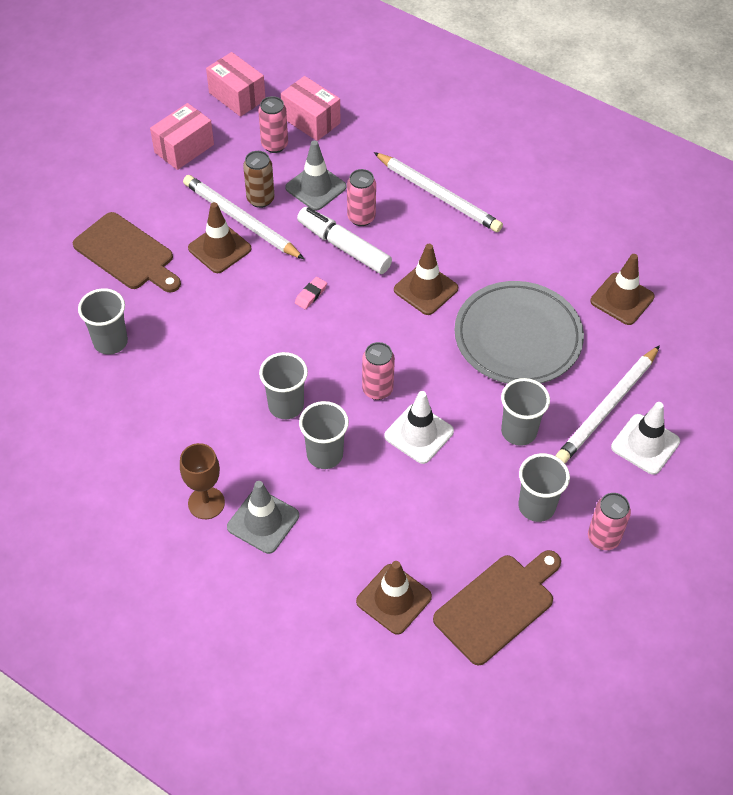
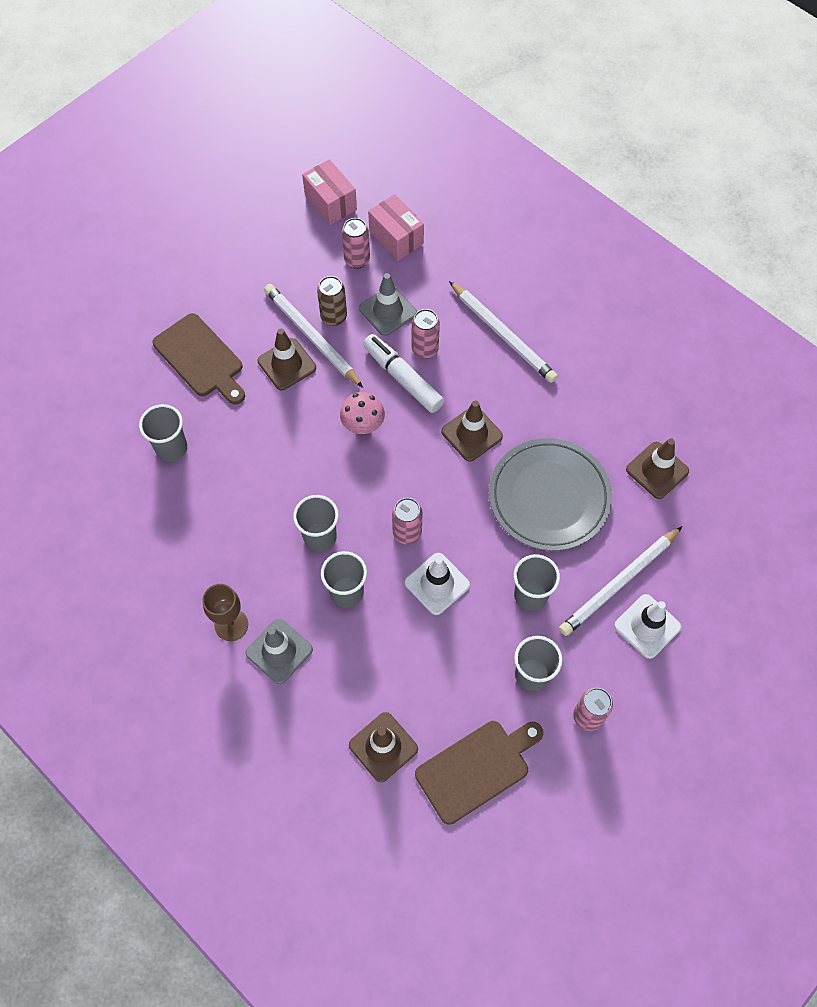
camera: 10 degrees right, 10 degrees up
pink box [150,103,214,170] -> none
pink eraser [295,277,327,309] -> pink mushroom [340,392,385,434]

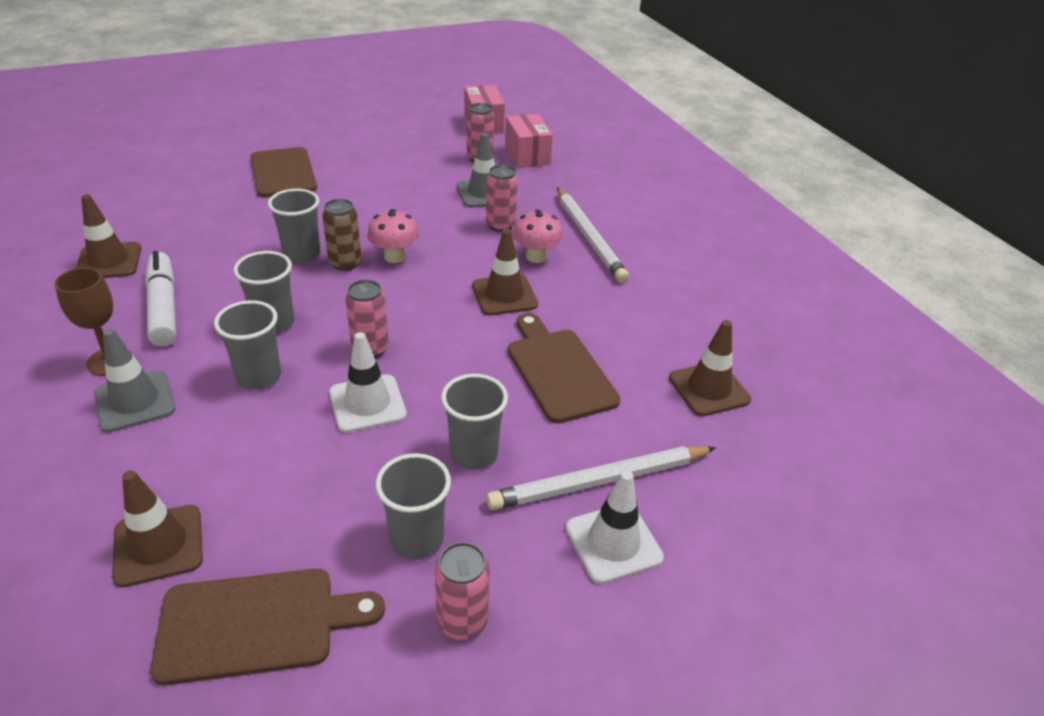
camera: 20 degrees right, 25 degrees down
grey cup [139,404,187,462] -> grey cup moved to [268,189,321,264]
brown traffic cone [258,328,316,390] -> brown traffic cone moved to [75,194,141,278]
white pencil [264,284,363,388] -> none
brown can [317,276,347,326] -> brown can moved to [322,199,362,271]
white marker [363,334,444,413] -> white marker moved to [145,251,176,346]
grey plate [489,438,612,551] -> brown cutting board [508,313,620,424]
none -> pink mushroom [513,210,563,263]

